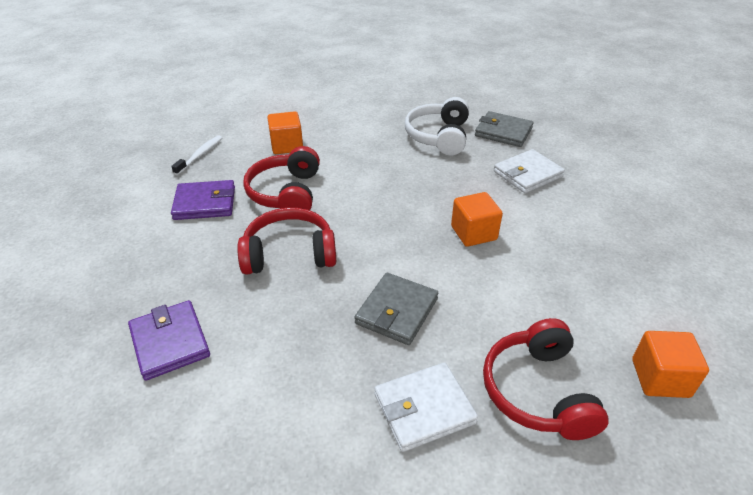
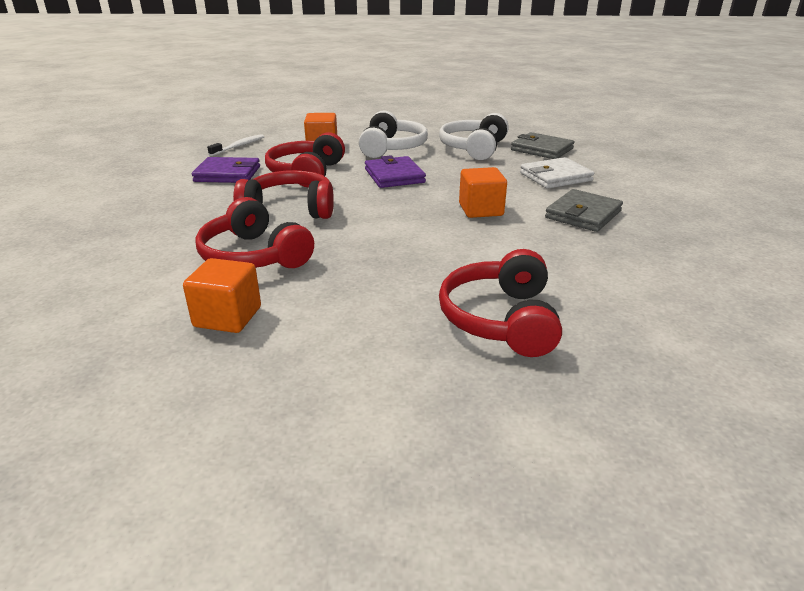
camera: 10 degrees right, 10 degrees down
purple wallet [128,300,210,381] -> purple wallet moved to [365,155,426,188]
grey wallet [355,273,438,345] -> grey wallet moved to [545,189,623,232]
white wallet [374,363,478,452] -> none
orange cube [632,331,709,398] -> orange cube moved to [183,258,261,333]
none -> red headphones [195,197,314,268]
none -> white headphones [359,110,428,158]

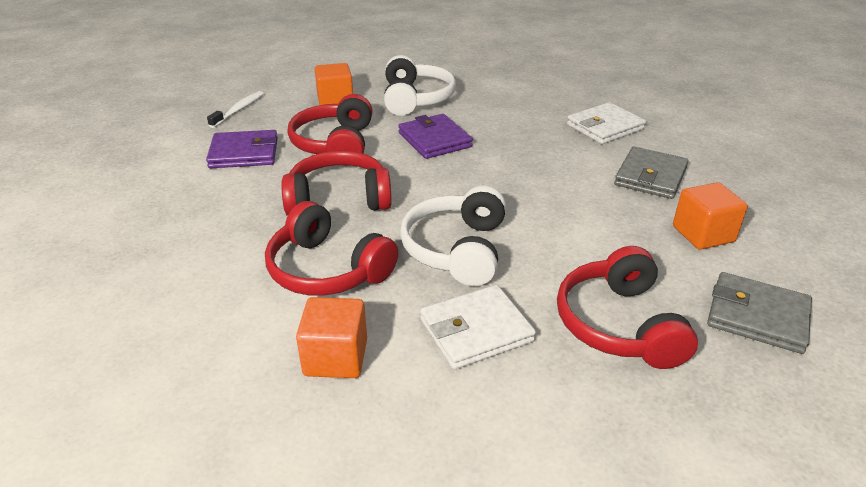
camera: 10 degrees left, 5 degrees up
white headphones [439,113,509,160] -> white headphones moved to [400,186,506,286]
orange cube [459,167,507,218] -> orange cube moved to [673,182,748,250]
grey wallet [511,132,574,159] -> grey wallet moved to [707,272,812,354]
none -> white wallet [420,285,536,369]

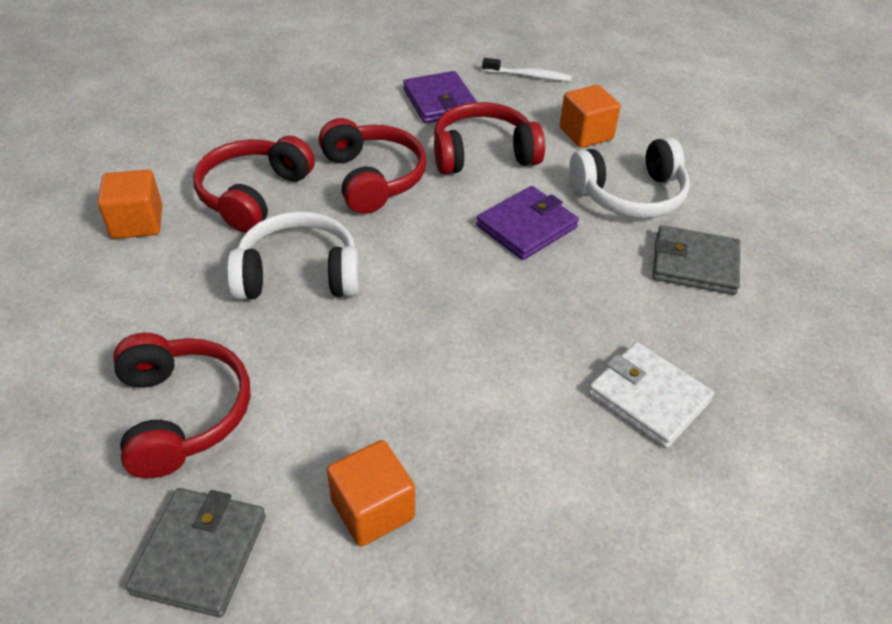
camera: 75 degrees right, 10 degrees up
white wallet [420,285,536,369] -> none
red headphones [557,246,698,369] -> red headphones turned 90 degrees clockwise [113,333,250,478]
grey wallet [614,146,689,199] -> grey wallet moved to [652,225,740,295]

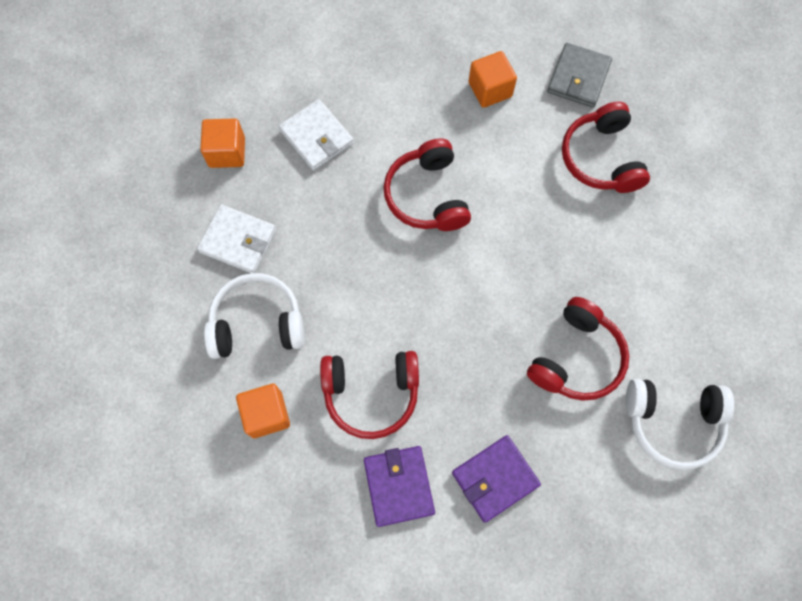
camera: 170 degrees left, 25 degrees up
orange cube [98,170,162,239] -> orange cube moved to [200,118,245,168]
white headphones [227,211,359,300] -> white headphones moved to [626,379,734,470]
red headphones [319,118,426,214] -> red headphones moved to [384,139,471,231]
purple wallet [476,186,579,260] -> purple wallet moved to [452,435,541,523]
white toothbrush [482,58,572,82] -> none
grey wallet [652,225,740,295] -> white wallet [197,204,276,273]

